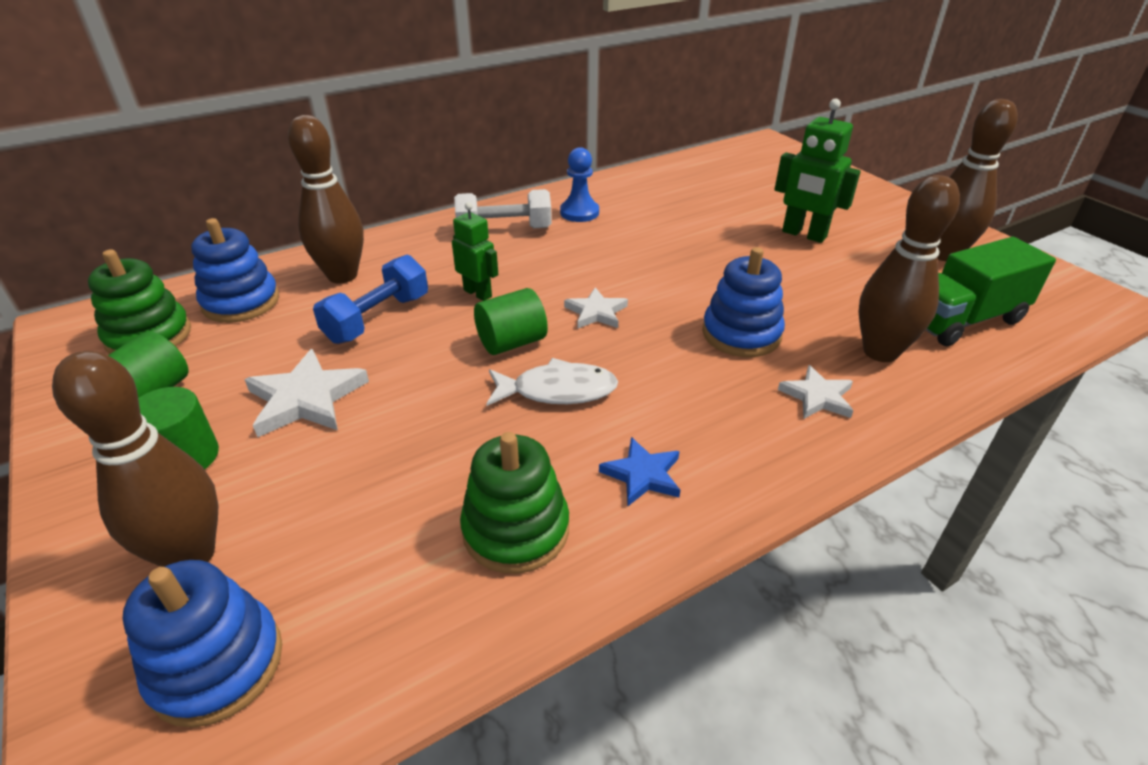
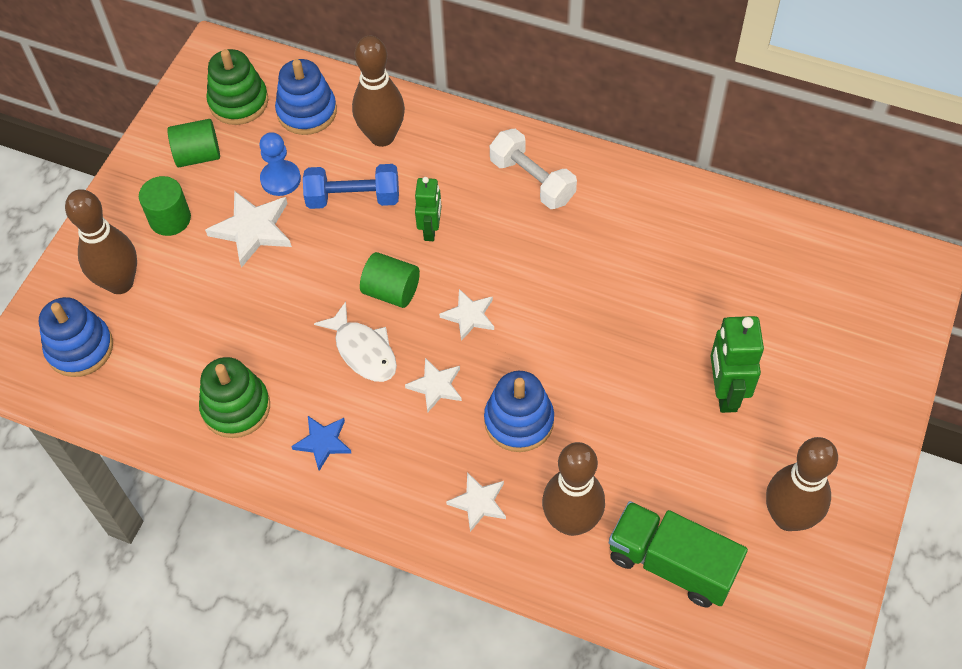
camera: 55 degrees right, 20 degrees up
blue pawn [560,147,599,222] -> blue pawn moved to [259,132,301,196]
none -> white star [405,358,462,413]

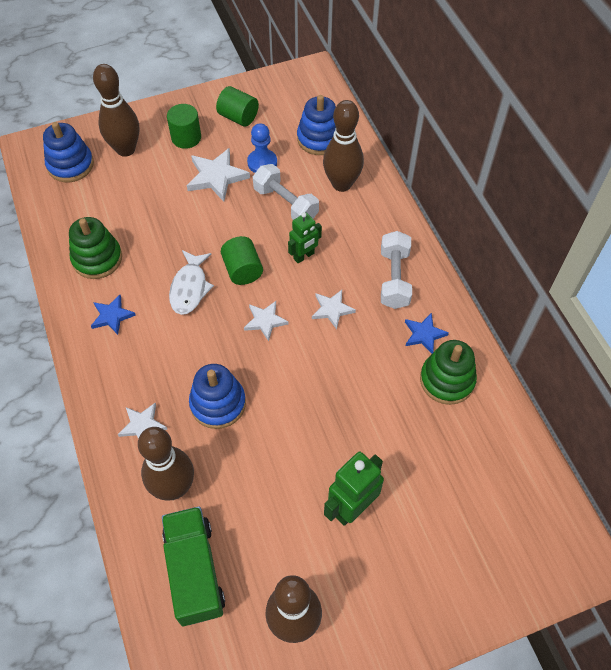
camera: 45 degrees right, 0 degrees up
green stacking toy [206,49,269,125] -> green stacking toy moved to [420,340,477,405]
blue dumbbell [303,164,399,209] -> white dumbbell [253,164,319,220]
white star [405,358,462,413] -> white star moved to [312,290,356,329]
none -> blue star [405,313,449,354]

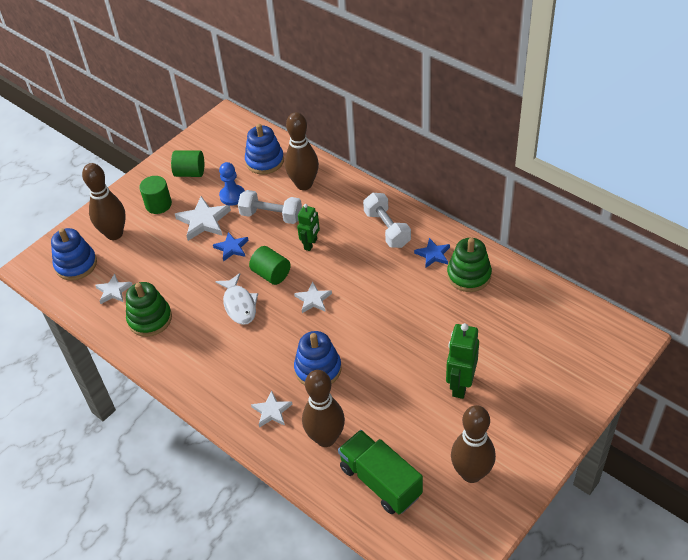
camera: 25 degrees left, 10 degrees down
blue star [91,295,136,335] -> blue star moved to [213,232,248,262]
white star [312,290,356,329] -> white star moved to [95,274,132,304]

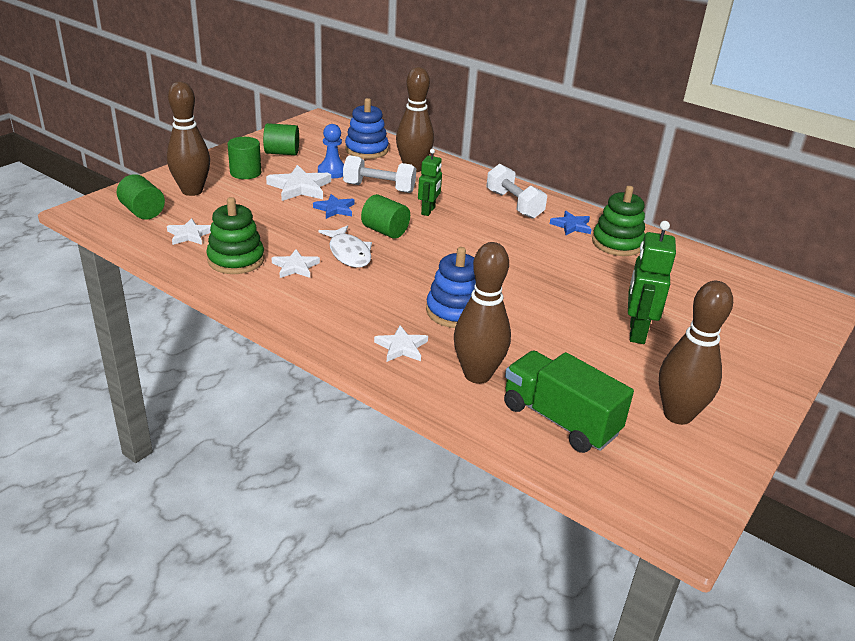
camera: 10 degrees left, 15 degrees down
blue stacking toy [51,228,97,281] -> green cylinder [117,174,165,220]
white star [294,282,332,313] -> white star moved to [272,249,320,278]

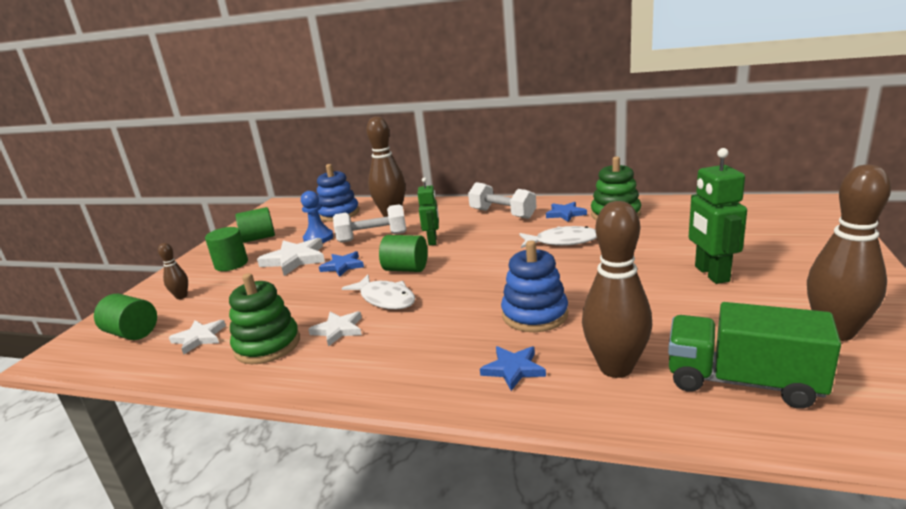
camera: 15 degrees left, 10 degrees down
brown bowling pin [167,81,210,196] -> brown bowling pin [158,243,188,299], size x0.48
white star [374,325,428,362] -> blue star [480,346,546,391]
none -> white fish [520,226,597,248]

